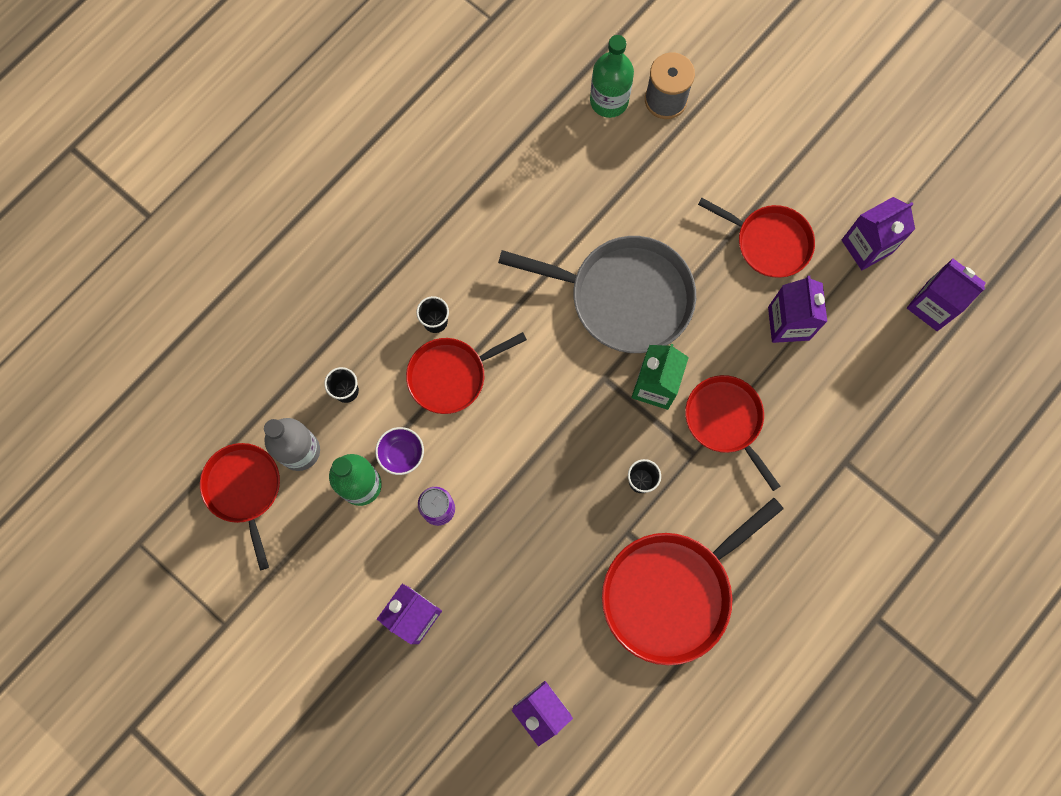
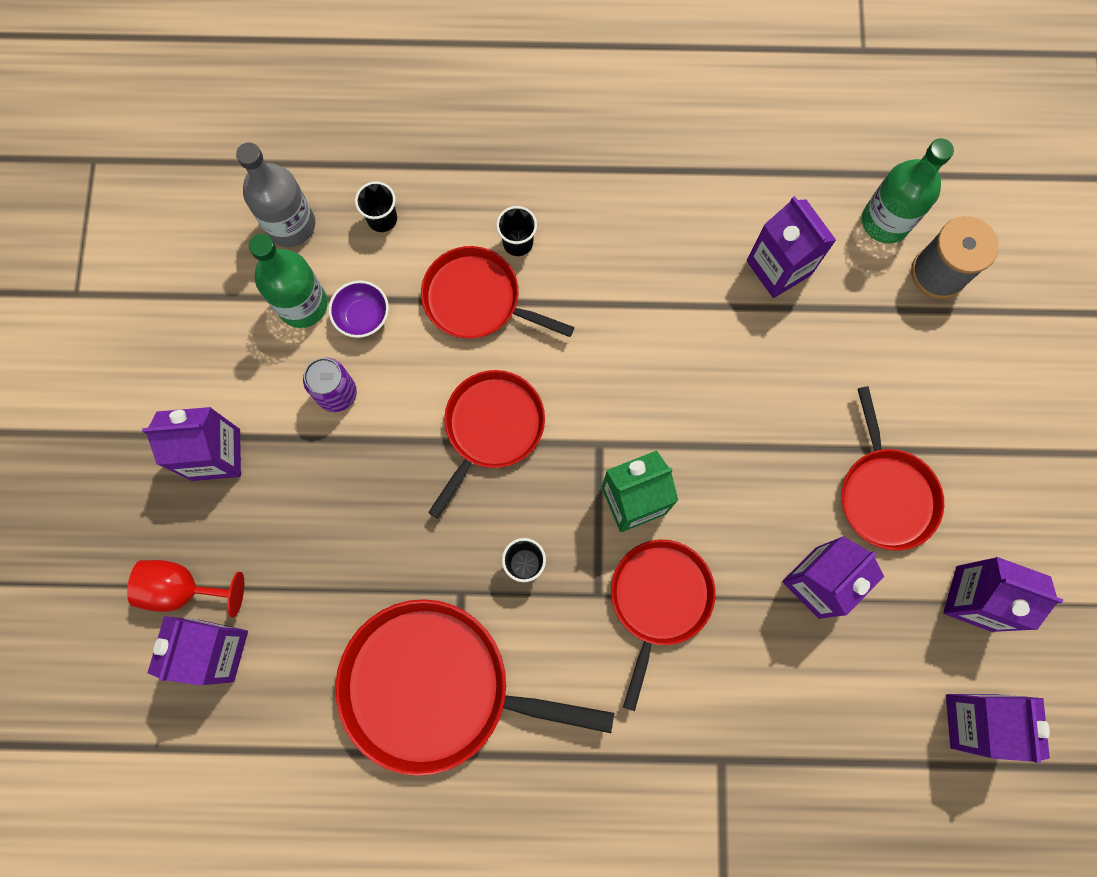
camera: 50 degrees right, 0 degrees up
red pan [200,443,280,570] -> red pan moved to [428,370,545,518]
grey pan [498,236,696,353] -> none
none -> red goblet [127,560,244,617]
none -> purple carton [747,196,836,298]

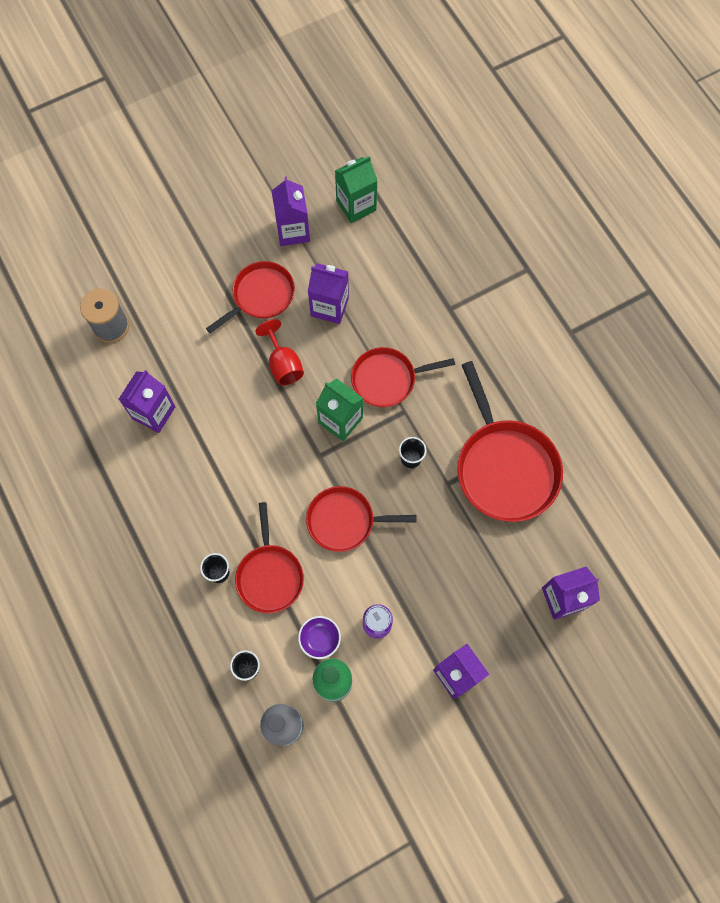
camera: 120 degrees left, 5 degrees down
red goblet [127,560,244,617] -> red goblet moved to [255,319,304,385]
green bottle [862,138,954,243] -> none
purple carton [946,694,1050,763] -> green carton [335,156,378,223]

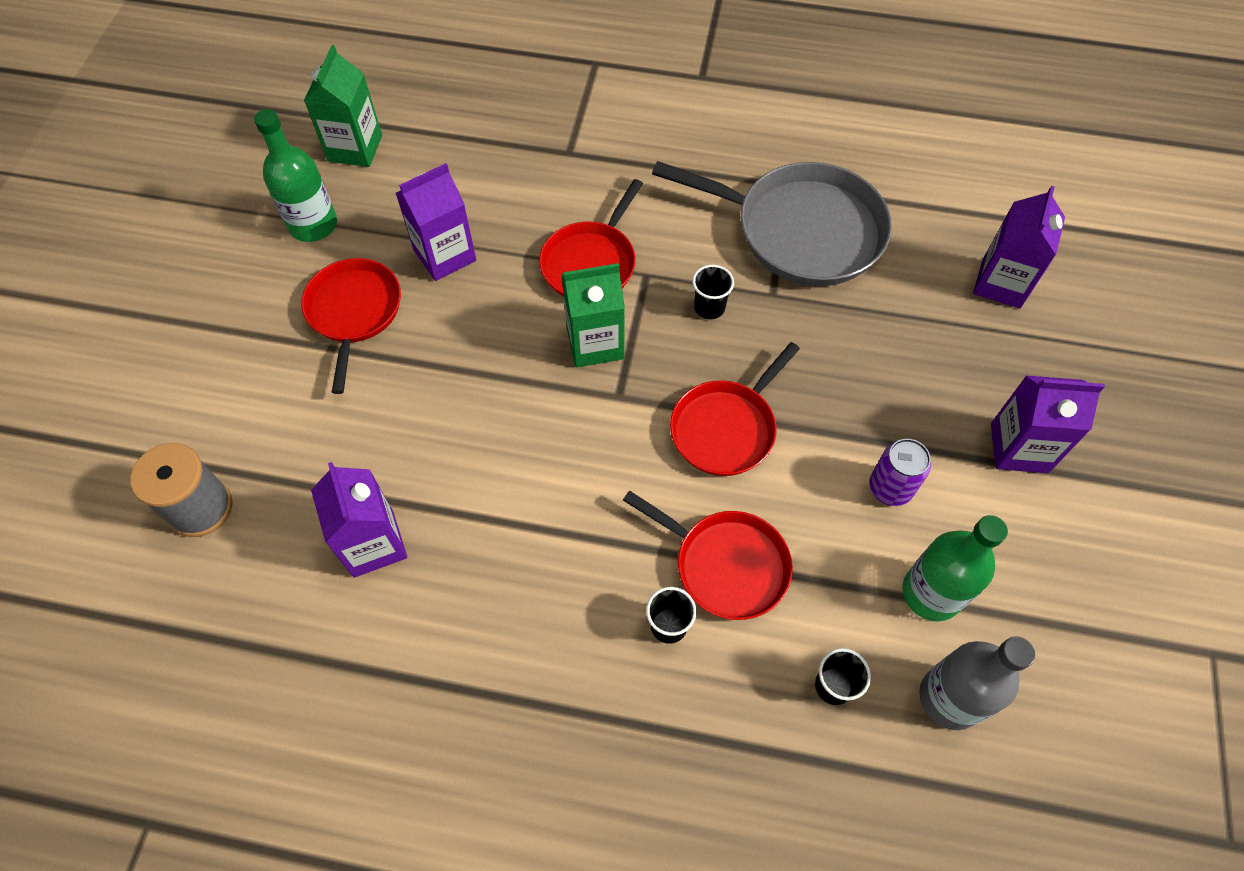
camera: 50 degrees left, 10 degrees down
red goblet [255,319,304,385] -> none
purple carton [272,176,310,246] -> green bottle [254,109,337,242]
purple bowl [298,616,341,659] -> none
red pan [457,361,563,522] -> grey pan [652,161,892,286]

